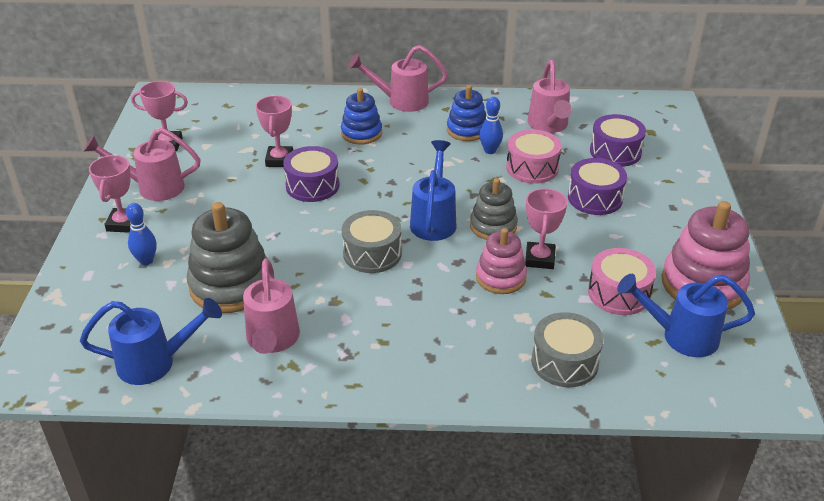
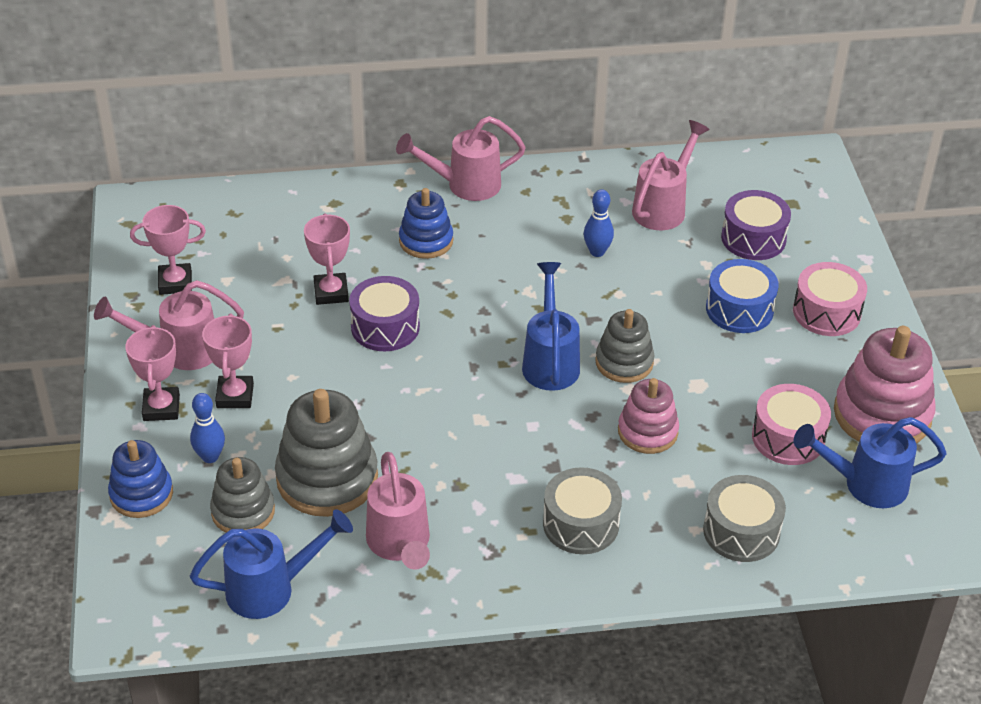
camera: 10 degrees left, 5 degrees up
grey drum [342,210,402,273] -> grey drum moved to [543,467,622,554]
blue stacking toy [447,85,486,141] -> blue stacking toy moved to [108,440,173,518]
pink drum [506,129,561,184] -> pink drum moved to [793,262,867,336]
pink trophy [525,188,567,269] -> pink trophy moved to [202,314,254,408]
pink watering can [528,60,572,133] -> pink watering can turned 135 degrees counterclockwise [632,120,710,230]
purple drum [568,158,627,215] -> blue drum [706,259,779,333]
none -> grey stacking toy [210,457,275,532]

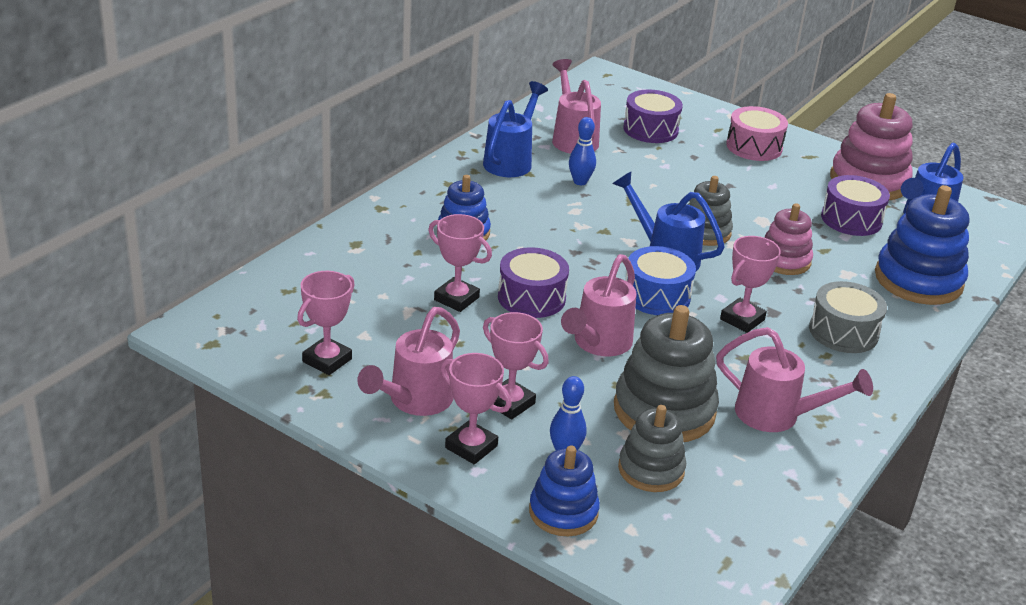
camera: 50 degrees left, 10 degrees down
blue watering can [190,509,353,619] -> blue watering can moved to [483,81,548,177]
pink watering can [396,116,526,201] -> pink watering can moved to [561,254,637,356]
grey drum [703,475,786,562] -> blue stacking toy [875,185,969,305]
blue drum [706,259,779,333] -> blue drum moved to [625,246,696,315]
pink drum [752,384,831,465] -> purple drum [821,175,890,236]
none -> pink trophy [720,236,781,333]

